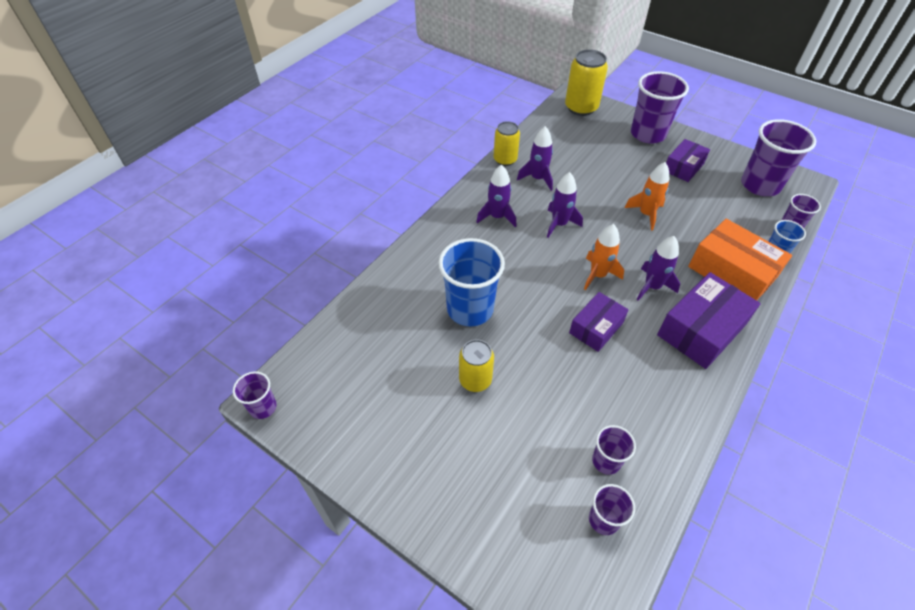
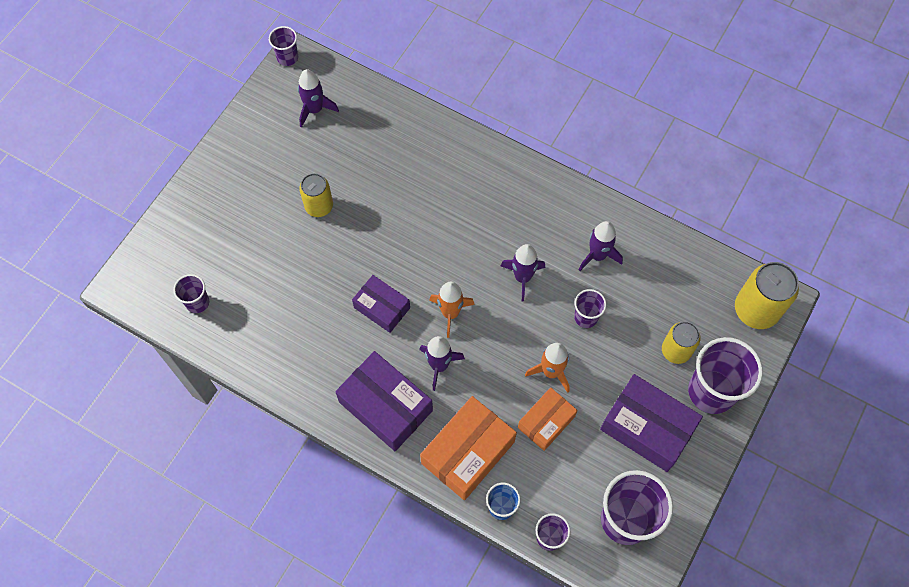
camera: 85 degrees right, 15 degrees up
blue cup [438,238,505,327] -> none
purple rocket [476,164,516,228] -> purple rocket moved to [298,69,339,127]
yellow can [494,121,520,166] -> yellow can moved to [662,321,700,364]
purple cup [592,425,636,475] -> purple cup moved to [574,289,606,328]
purple box [666,139,710,182] -> purple box [600,374,703,472], size x1.61
none -> orange box [518,387,578,451]

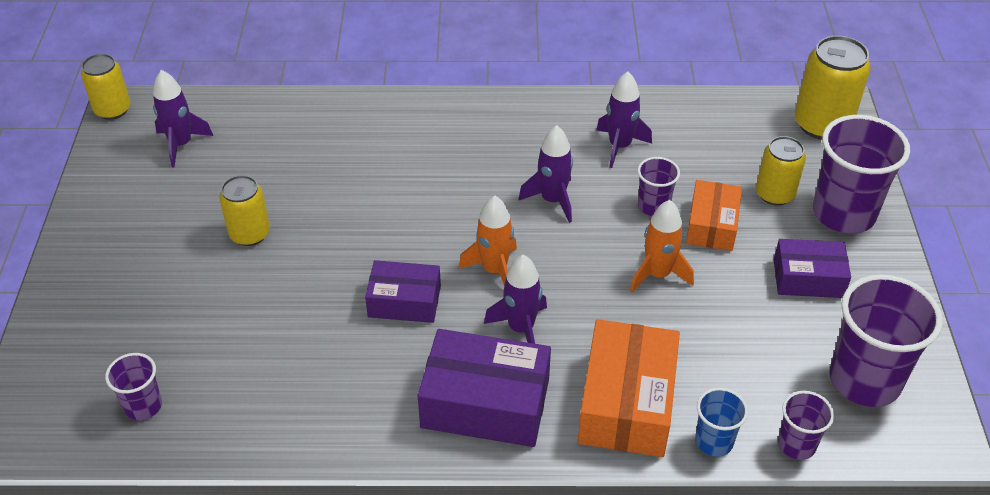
camera: 30 degrees left, 20 degrees down
purple cup [269,26,298,66] -> yellow can [81,54,131,120]
orange box [518,387,578,451] -> orange box moved to [686,180,742,251]
purple box [600,374,703,472] -> purple box [774,239,851,298], size x0.62

